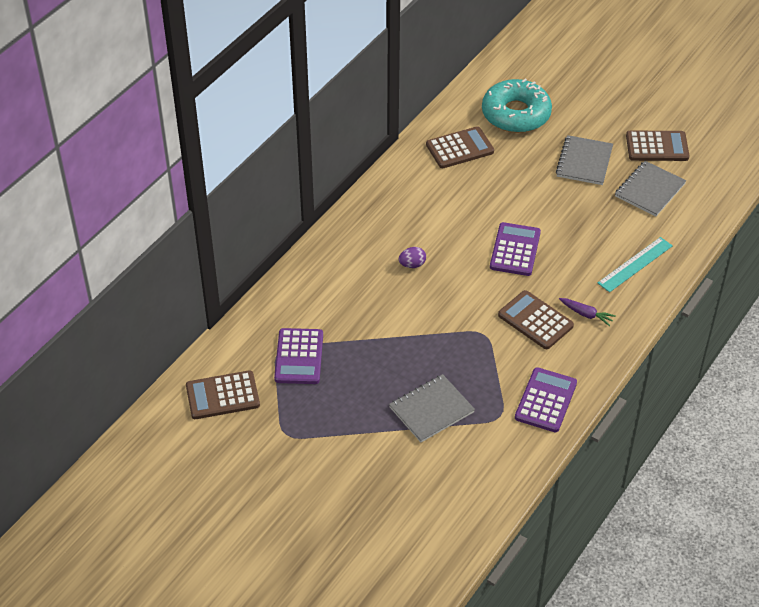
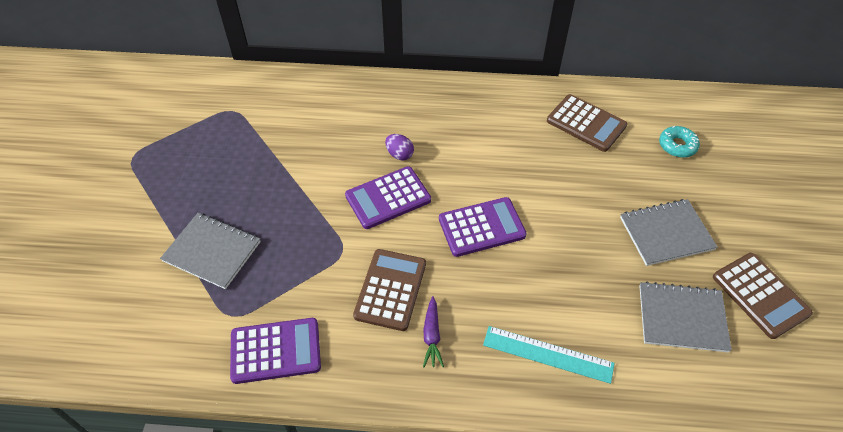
camera: 60 degrees right, 5 degrees up
brown calculator [186,370,260,419] -> none
purple calculator [274,328,323,384] -> purple calculator moved to [345,166,431,229]
turquoise donut [482,79,552,133] -> turquoise donut [659,126,700,158], size x0.46

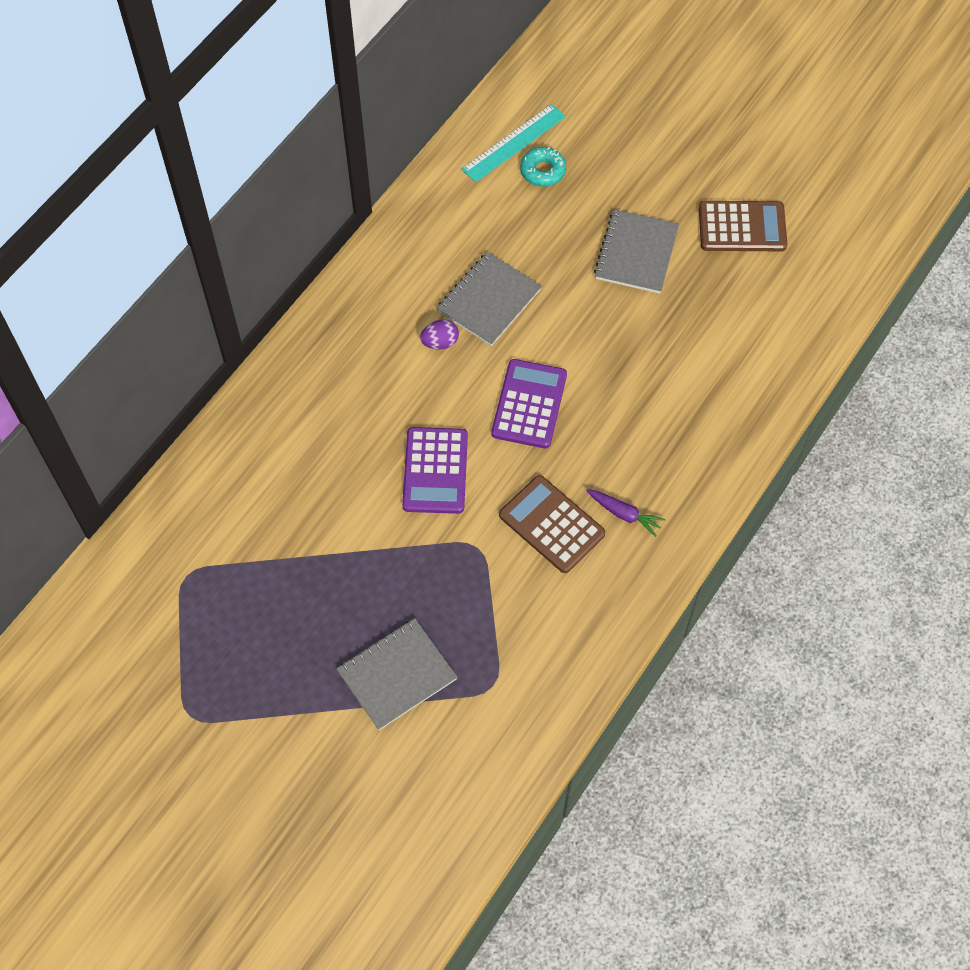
camera: 60 degrees left, 10 degrees up
purple calculator [230,318,321,384] -> none
purple egg [385,134,414,160] -> purple egg moved to [420,320,459,350]
turquoise ruler [483,326,615,384] -> turquoise ruler moved to [461,104,566,182]
brown calculator [547,94,627,152] -> none
grey notebook [639,281,732,352] -> grey notebook moved to [437,252,542,346]

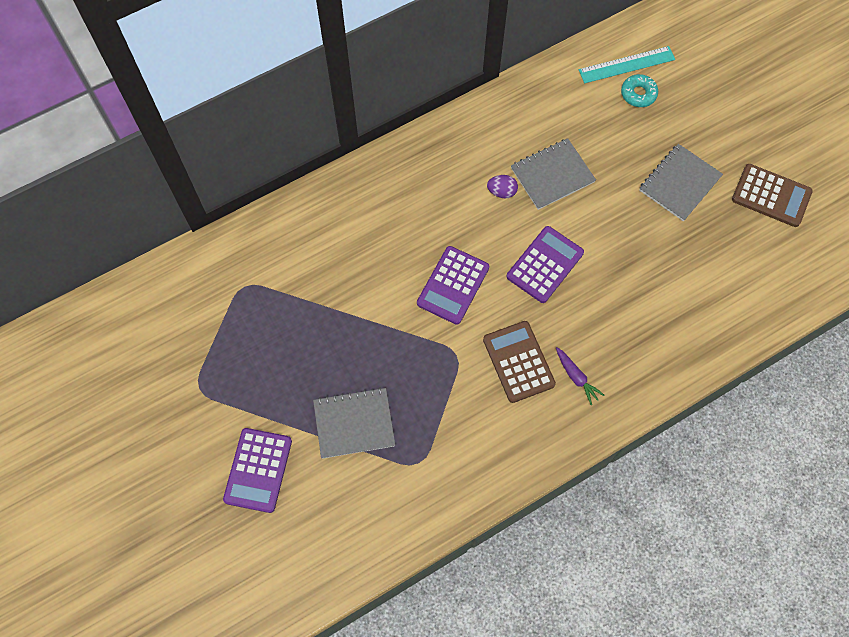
camera: 25 degrees right, 5 degrees up
none -> purple calculator [223,428,292,513]

